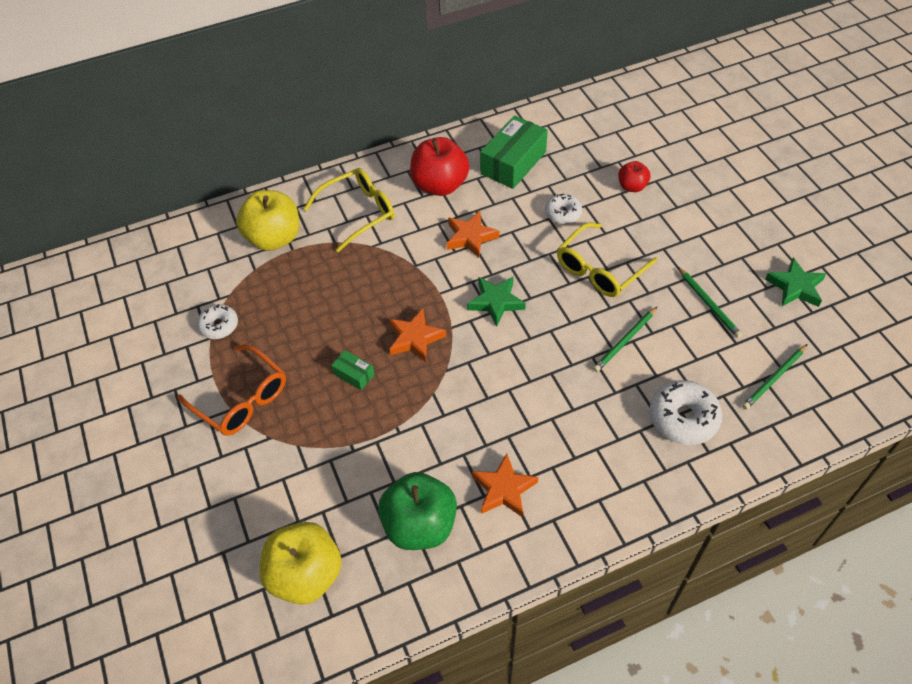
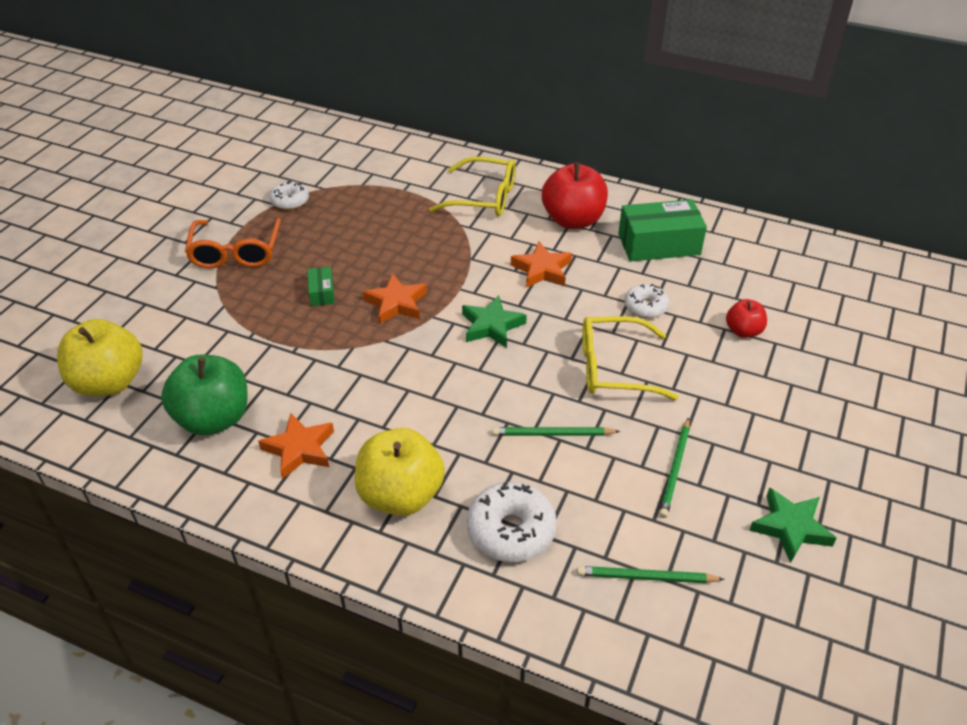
camera: 45 degrees right, 10 degrees down
yellow apple [236,190,299,251] -> yellow apple moved to [355,428,445,516]

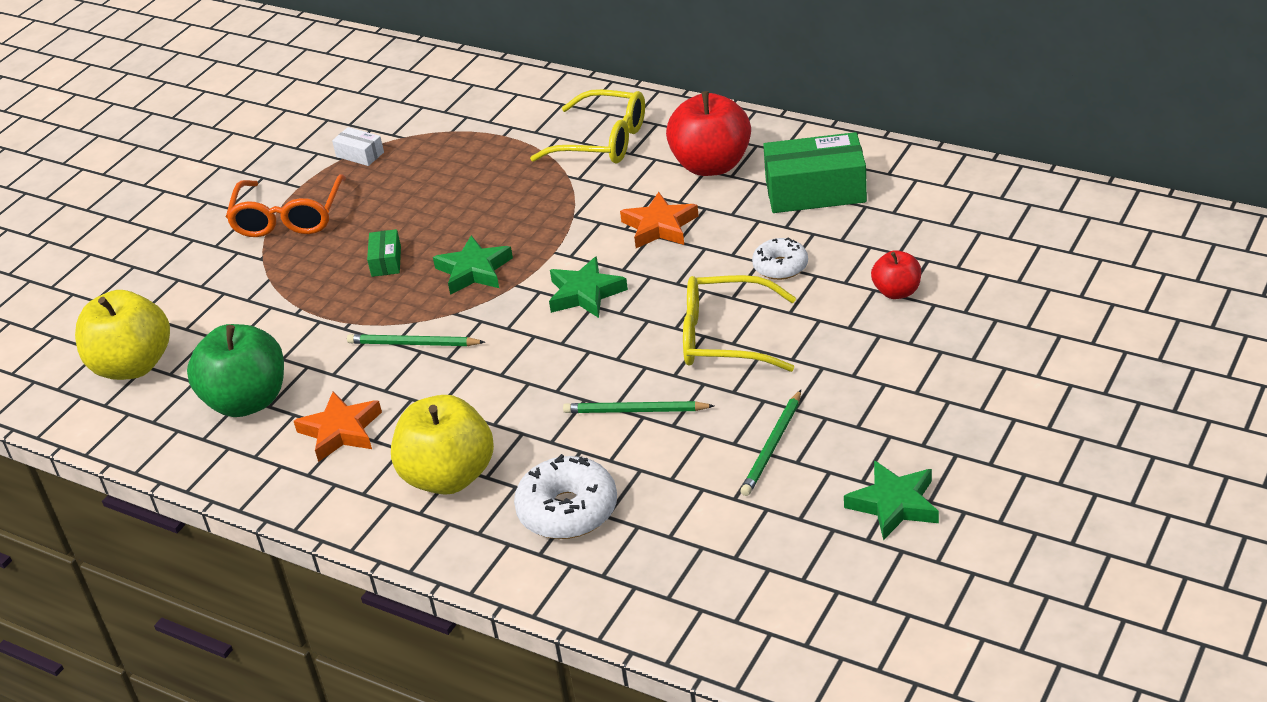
camera: 10 degrees right, 5 degrees down
white donut [269,181,309,210] -> white box [332,127,384,166]
orange star [363,273,427,324] -> green star [433,235,513,295]
green pencil [577,566,725,583] -> green pencil moved to [347,334,485,346]

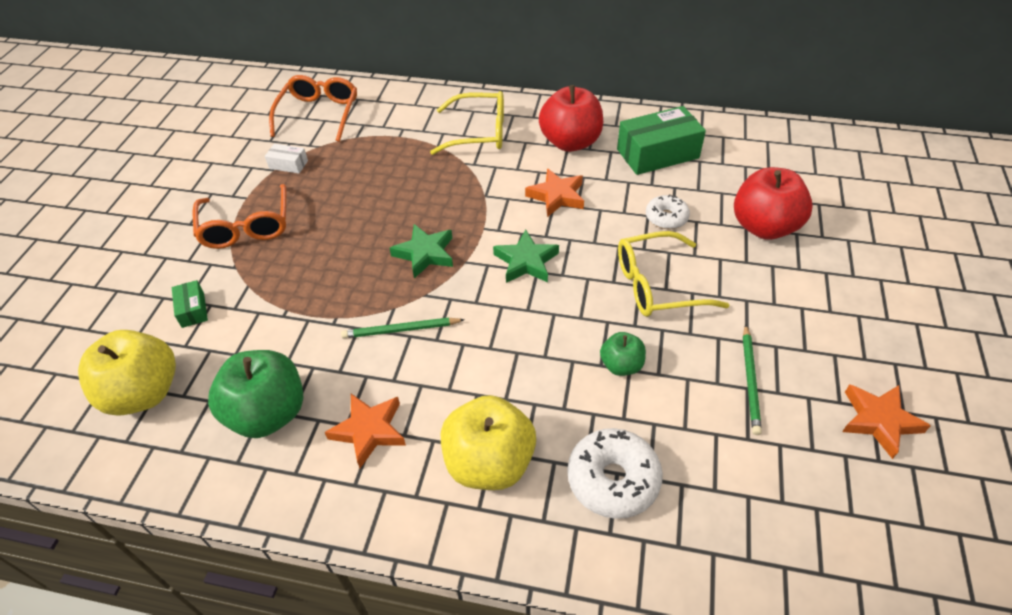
camera: 20 degrees left, 10 degrees up
green box [367,229,401,277] -> green box moved to [172,280,208,328]
green pencil [563,401,714,413] -> green apple [600,332,646,376]
green star [844,460,939,540] -> orange star [842,384,931,459]
red apple [871,250,921,299] -> red apple [734,167,813,240], size x1.88
none -> orange glasses [269,75,357,142]

